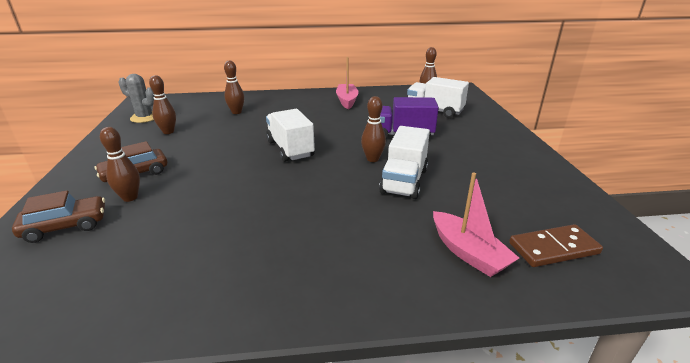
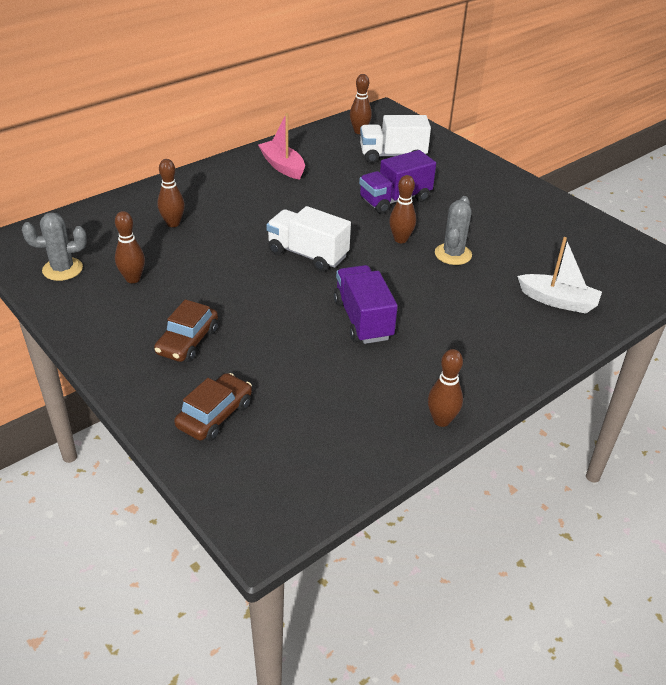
camera: 35 degrees left, 10 degrees up
brown bowling pin [100,127,140,202] -> brown bowling pin moved to [428,349,463,427]
white truck [379,126,430,199] -> grey cactus [435,196,472,265]
pink boat [433,172,519,277] -> white boat [517,237,602,314]
brown domino [509,224,603,267] -> none
none -> purple truck [334,265,398,344]

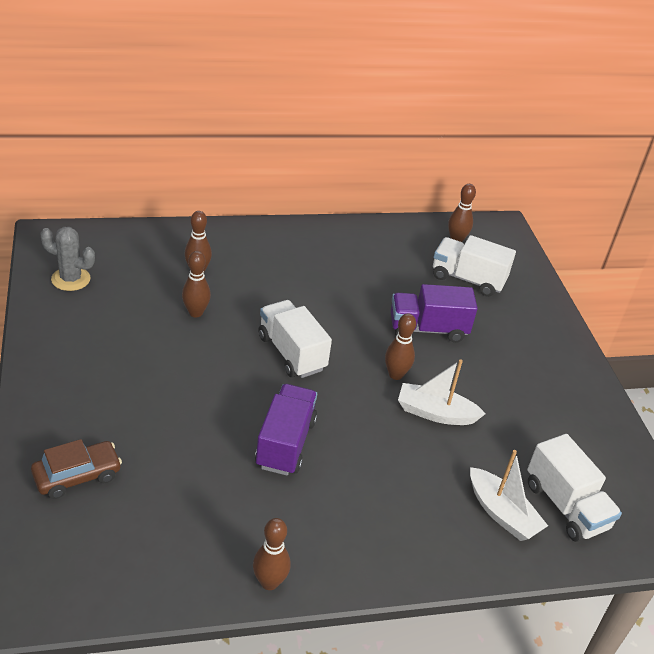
camera: 25 degrees right, 0 degrees up
brown bowling pin [115,211,145,283] -> brown bowling pin moved to [182,251,211,318]
brown car [154,299,218,362] -> none
pink boat [258,113,305,180] -> none
grey cactus [435,196,472,265] -> white boat [398,359,486,425]
none -> white truck [527,434,622,542]

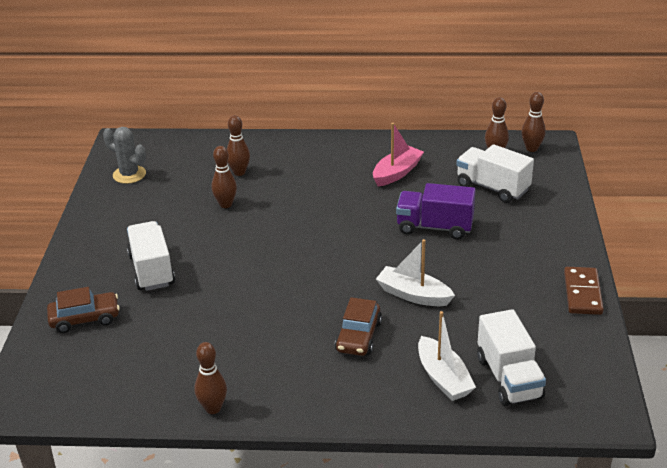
camera: 20 degrees right, 5 degrees down
purple truck [255,384,317,476] -> none
white truck [258,300,332,378] -> white truck moved to [127,221,175,291]
brown bowling pin [385,313,416,380] -> brown bowling pin moved to [522,92,546,152]
none -> brown car [335,297,382,356]
none -> pink boat [373,123,424,187]
none -> brown domino [564,267,604,315]

